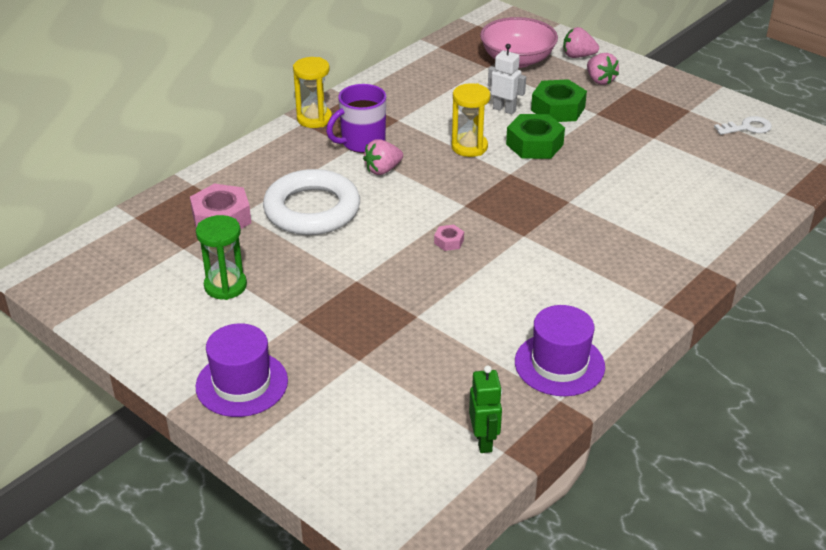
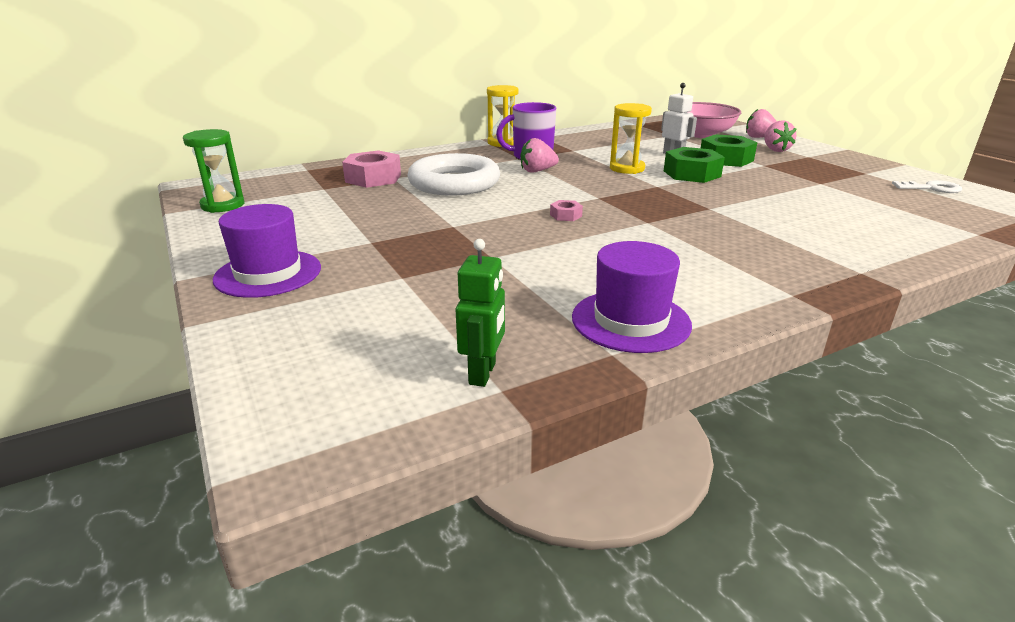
camera: 20 degrees right, 10 degrees down
green hourglass [196,215,247,300] -> green hourglass moved to [183,129,245,213]

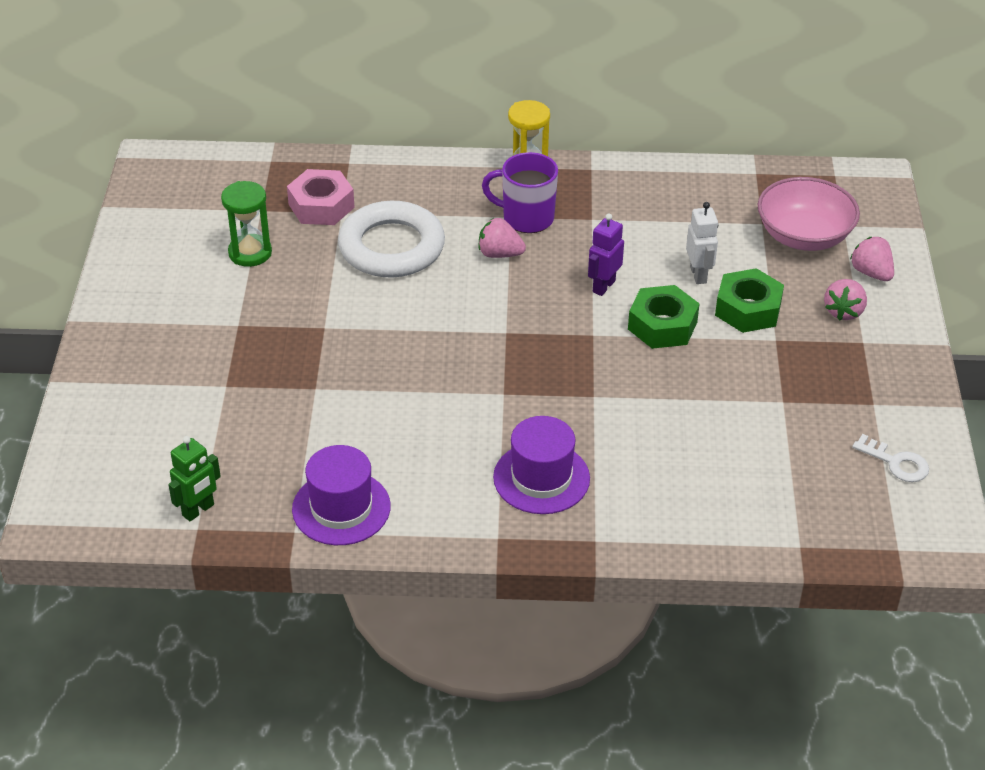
camera: 30 degrees right, 15 degrees up
green hourglass [183,129,245,213] -> green hourglass moved to [221,181,272,267]
purple hat [213,204,321,298] -> purple hat moved to [493,416,590,514]
pink nut [550,200,583,221] -> none
yellow hourglass [610,103,652,174] -> purple robot [588,213,624,296]

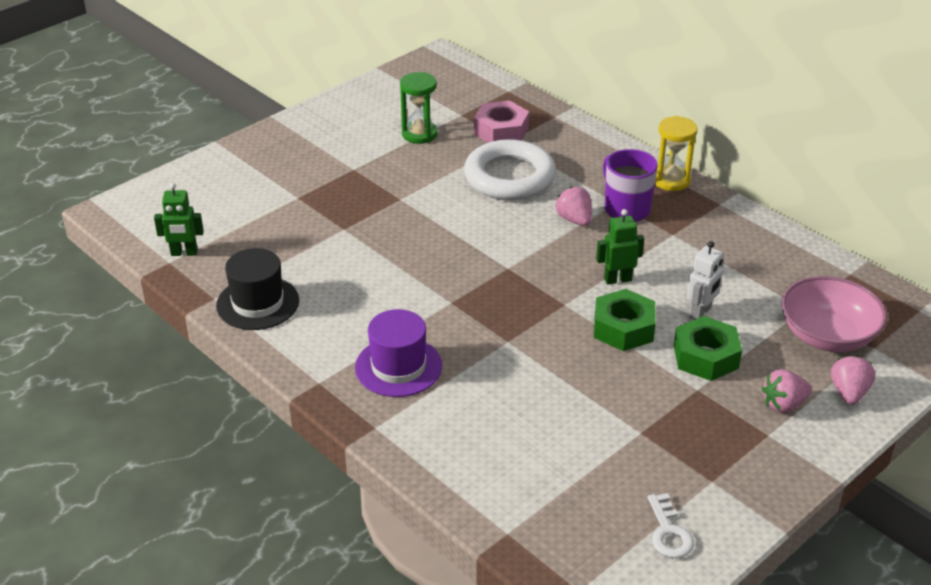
camera: 45 degrees right, 5 degrees down
purple hat [292,445,391,545] -> black hat [216,248,299,330]
purple robot [588,213,624,296] -> green robot [596,209,644,285]

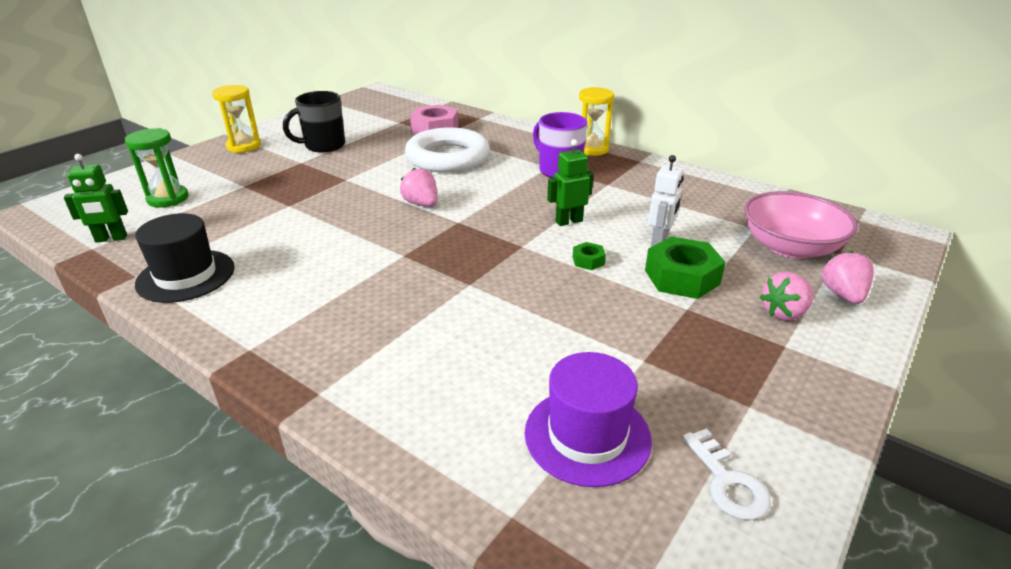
camera: 10 degrees left, 5 degrees down
purple hat [355,309,442,397] -> purple hat moved to [525,352,652,487]
green hourglass [400,72,437,144] -> green hourglass moved to [125,128,188,208]
pink strawberry [555,186,592,226] -> pink strawberry moved to [400,168,437,207]
green nut [594,289,656,351] -> green nut [573,242,606,270], size x0.48
none -> yellow hourglass [212,85,261,153]
none -> black mug [283,91,345,153]

